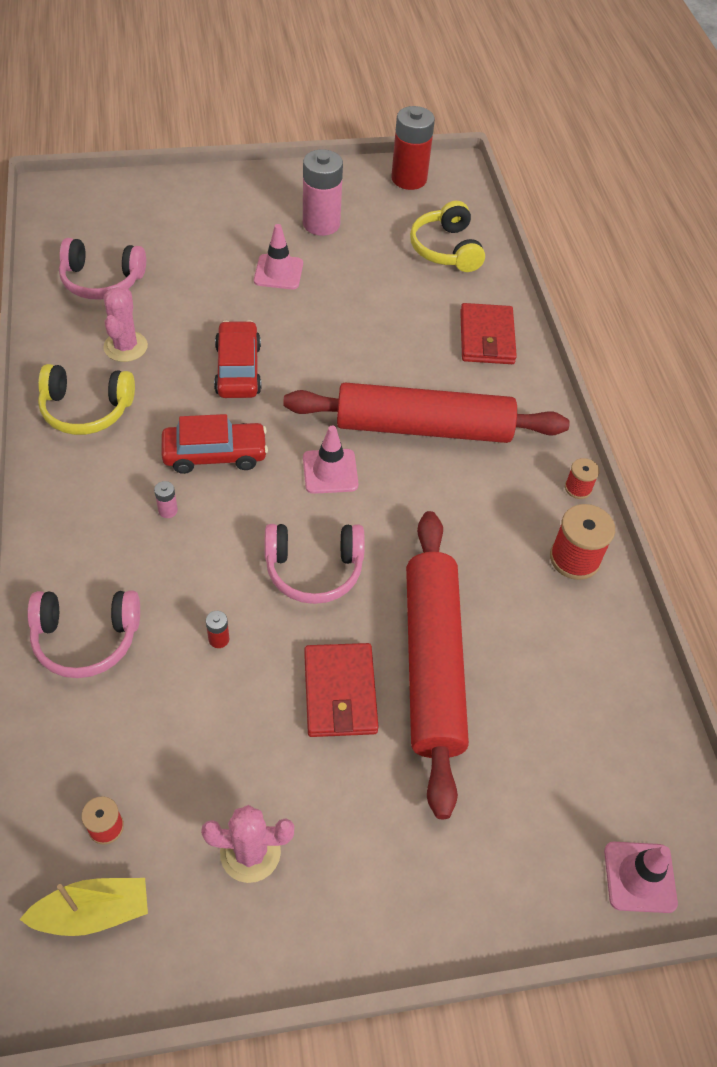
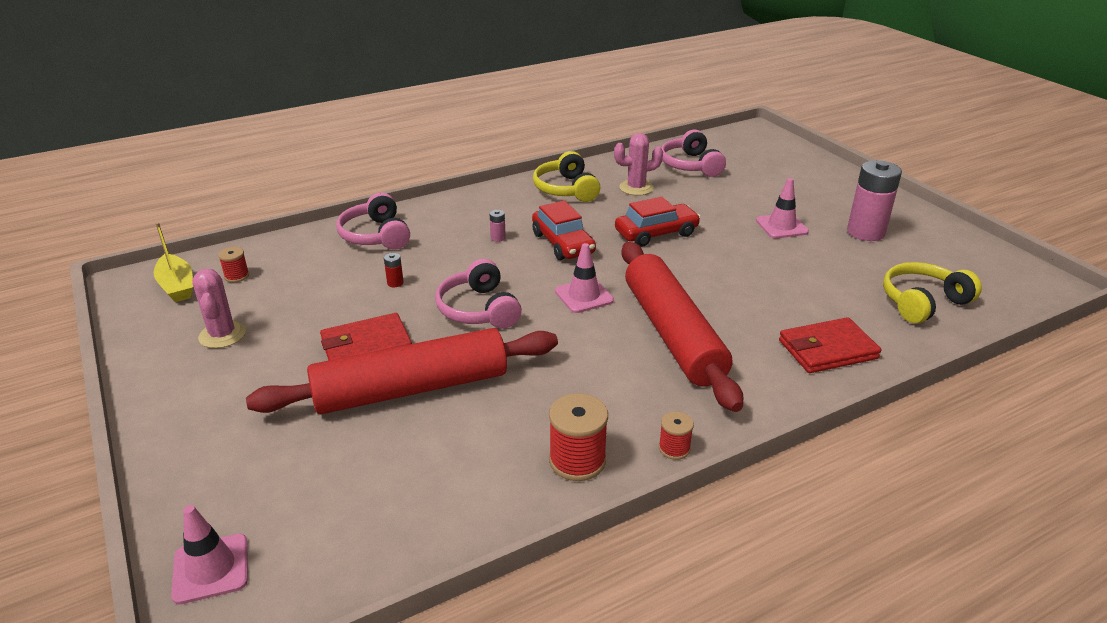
camera: 75 degrees right, 20 degrees down
red battery [391,106,435,190] -> none

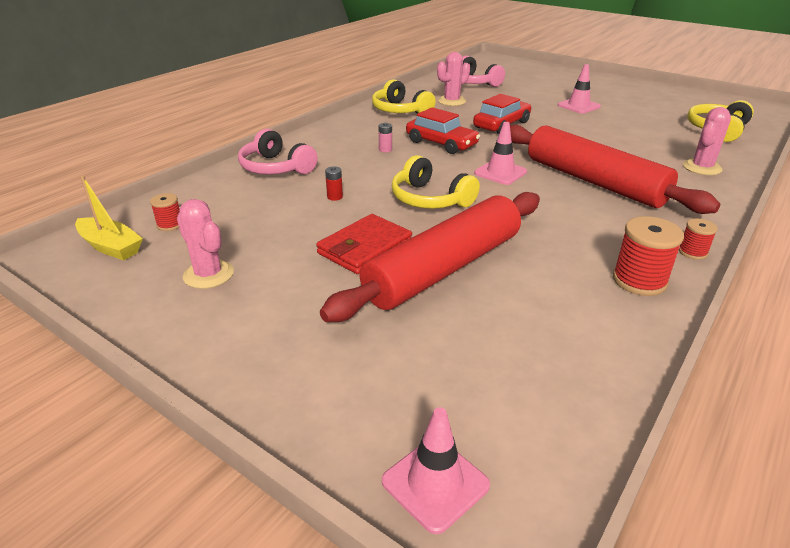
camera: 25 degrees left, 0 degrees up
pink headphones [435,259,522,329] -> yellow headphones [392,155,480,209]
red wallet [779,317,881,373] -> pink cactus [683,107,731,175]
pink battery [847,160,902,241] -> none

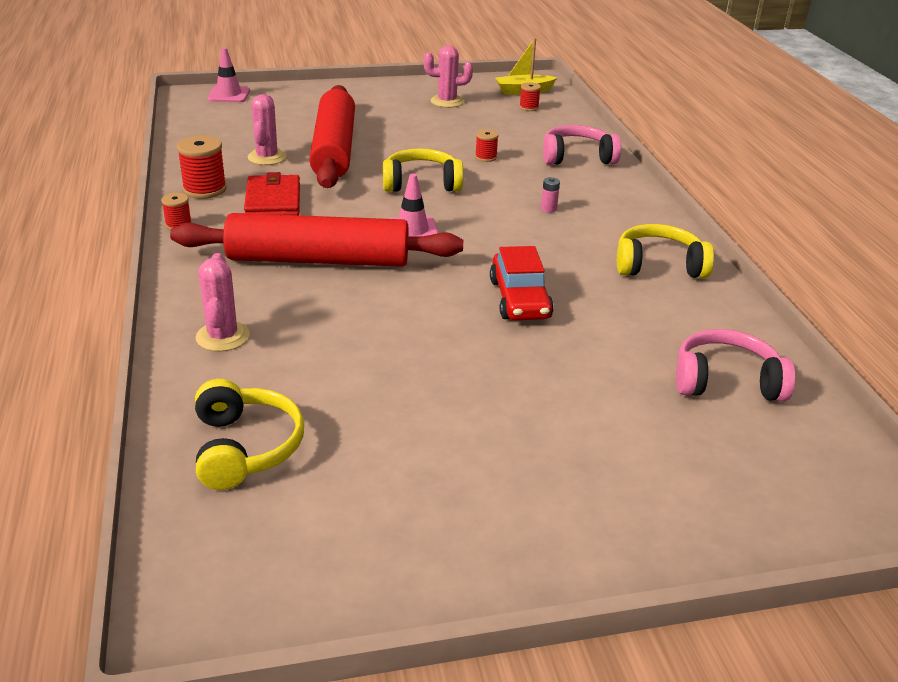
camera: 130 degrees right, 0 degrees up
red wallet [316,214,412,274] -> red wallet moved to [244,172,300,215]
red battery [325,166,343,201] -> red spool [475,129,499,162]
red car [406,107,480,154] -> none
pink cactus [437,52,470,106] -> pink cactus moved to [247,94,287,165]
pink traffic cone [558,64,601,114] -> none

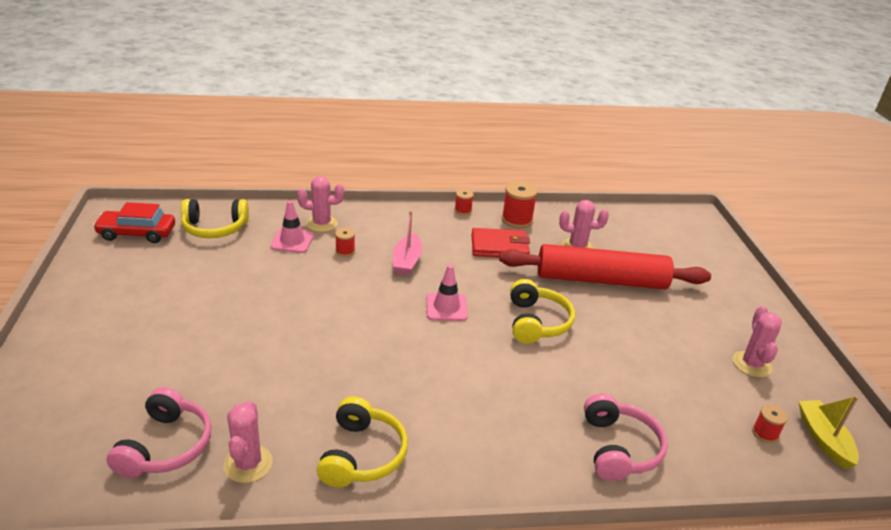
camera: 95 degrees right, 0 degrees up
red rolling pin [170,213,463,267] -> pink boat [393,211,423,275]
pink traffic cone [207,47,250,102] -> pink traffic cone moved to [270,201,314,253]
red spool [475,129,499,162] -> red spool moved to [335,228,355,257]
red car [490,246,554,320] -> red car moved to [93,202,175,243]
pink battery [541,177,560,213] -> none
none -> pink cactus [223,401,273,483]

